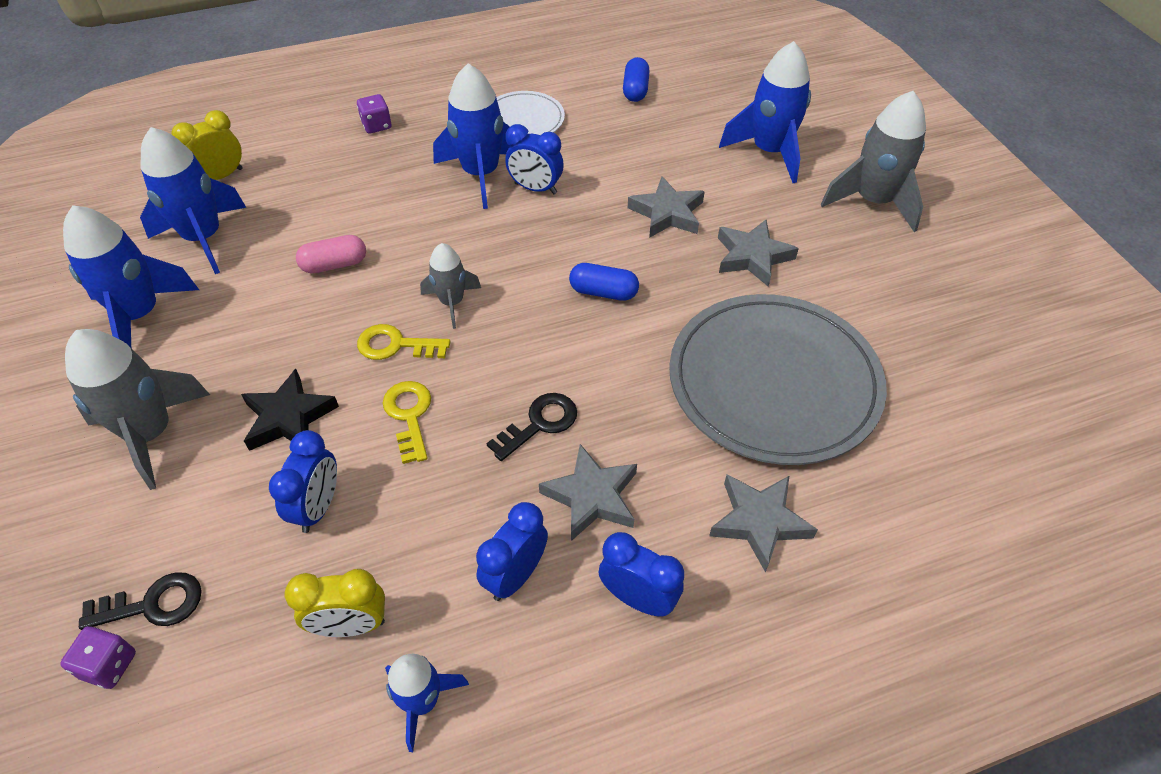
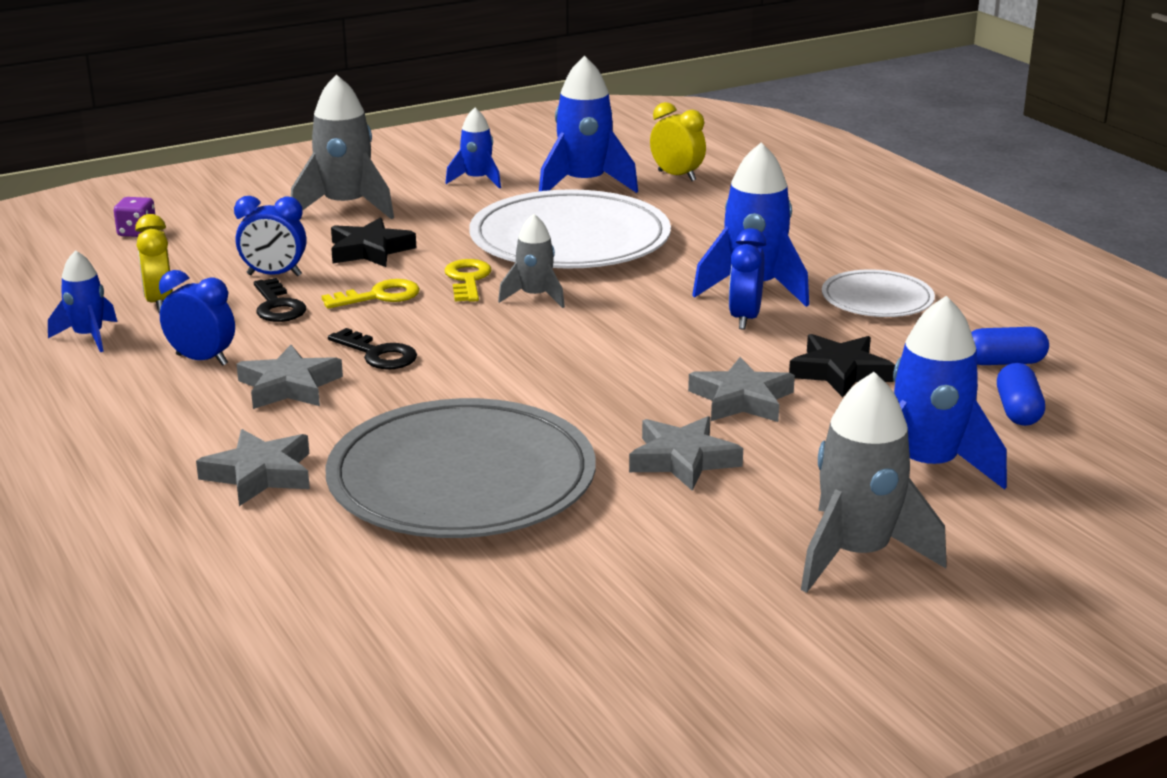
camera: 80 degrees right, 25 degrees down
blue rocket [63,205,199,347] -> blue rocket [446,108,501,189], size x0.58
black key [79,572,202,630] -> black key moved to [254,278,306,322]
pink capsule [296,235,366,273] -> white plate [469,189,671,269]
purple dice [357,94,391,133] -> none
blue capsule [569,263,639,301] -> blue capsule moved to [997,363,1045,426]
blue clock [599,532,684,616] -> none
none -> black star [789,334,895,397]

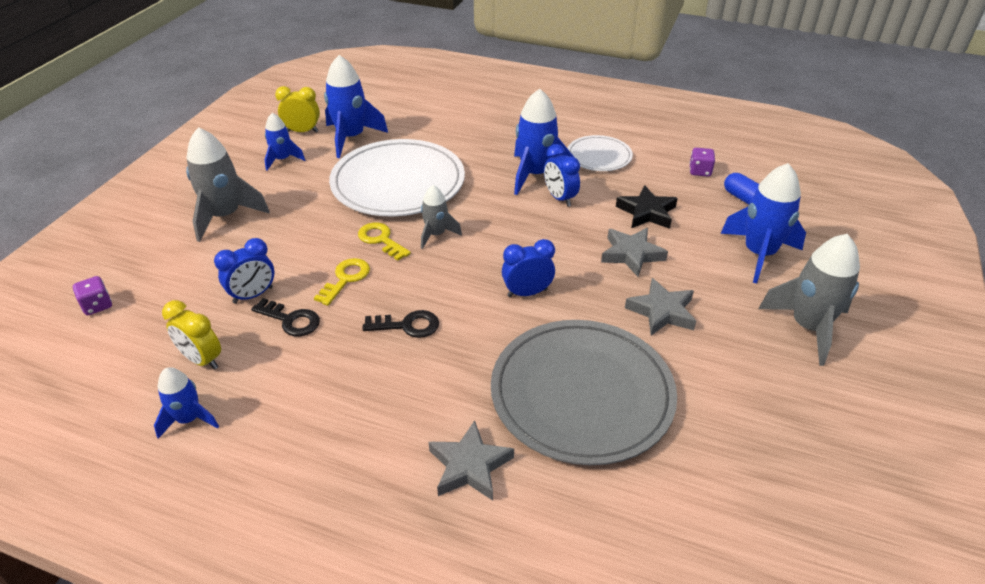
camera: 40 degrees left, 15 degrees up
blue clock [159,270,235,366] -> blue clock moved to [502,239,555,297]
grey star [236,345,343,409] -> none
black star [331,217,416,267] -> none
yellow clock [650,102,706,181] -> yellow clock moved to [275,86,320,133]
blue capsule [971,327,1049,365] -> purple dice [689,148,715,177]

